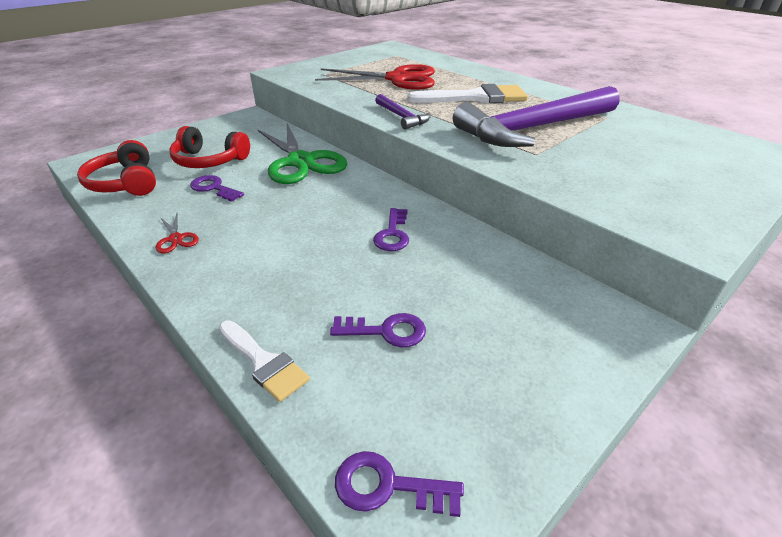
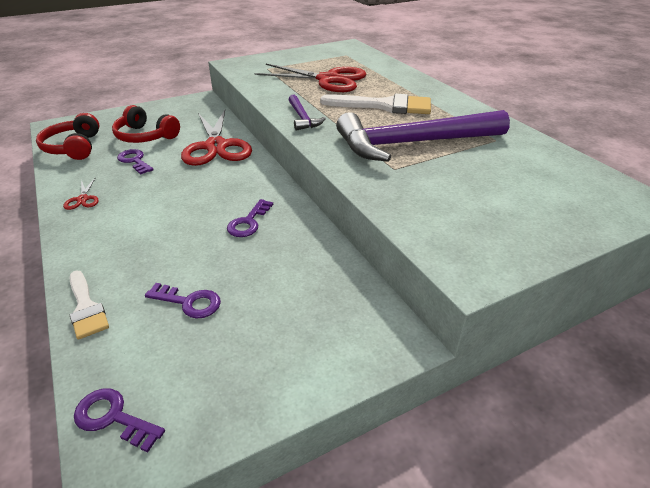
camera: 15 degrees right, 0 degrees up
green scissors [257,124,347,184] -> red scissors [181,110,252,166]

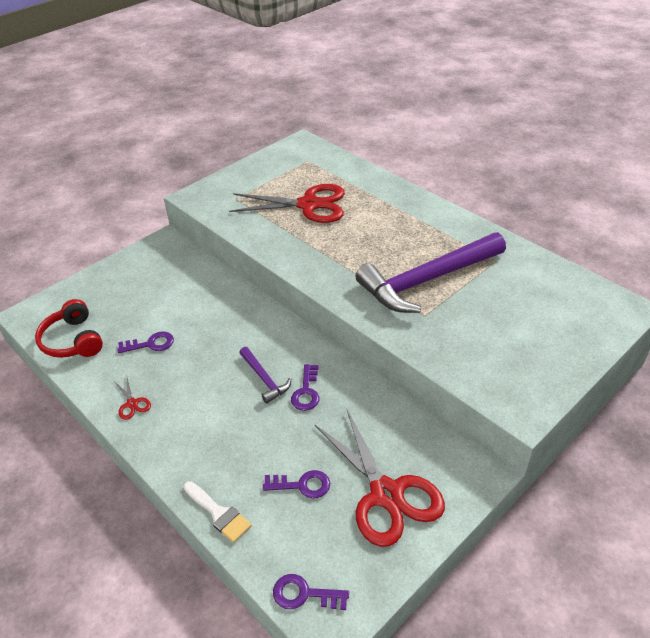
camera: 15 degrees left, 5 degrees up
red headphones [112,105,180,143] -> none
purple key [117,149,154,174] -> purple key turned 135 degrees clockwise [117,332,174,353]
red scissors [181,110,252,166] -> red scissors moved to [315,410,445,547]
purple hammer [288,95,326,131] -> purple hammer moved to [239,347,291,404]
white brush [320,94,431,114] -> none

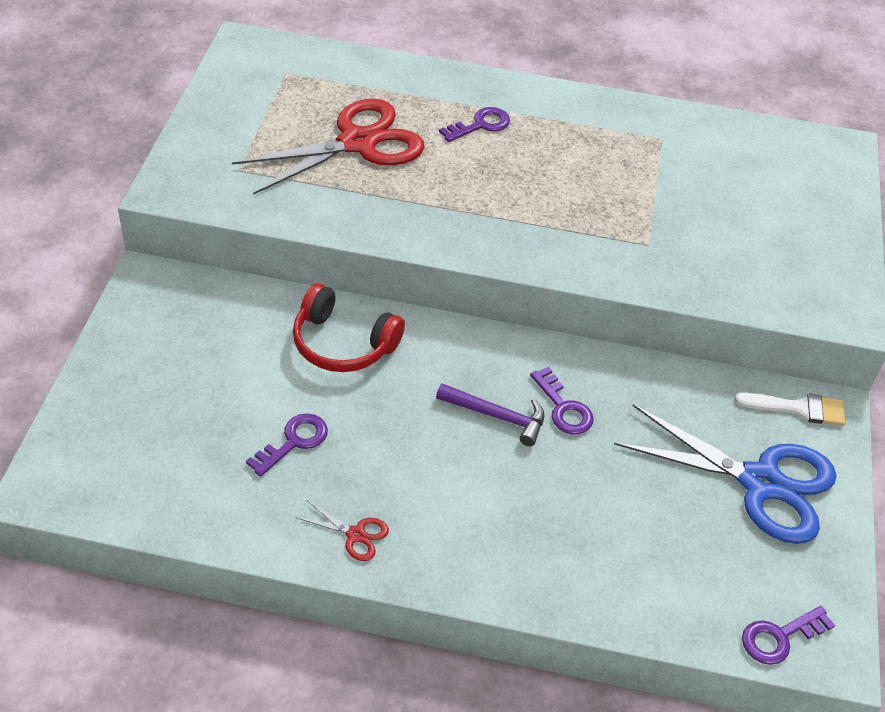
camera: 40 degrees left, 5 degrees up
red headphones [35,299,103,358] -> red headphones moved to [293,283,405,372]
white brush [184,481,252,543] -> white brush moved to [735,393,846,426]
purple key [263,470,330,498] -> purple key moved to [439,107,510,142]
red scissors [315,410,445,547] -> blue scissors [614,404,837,544]
purple hammer [355,232,506,313] -> none

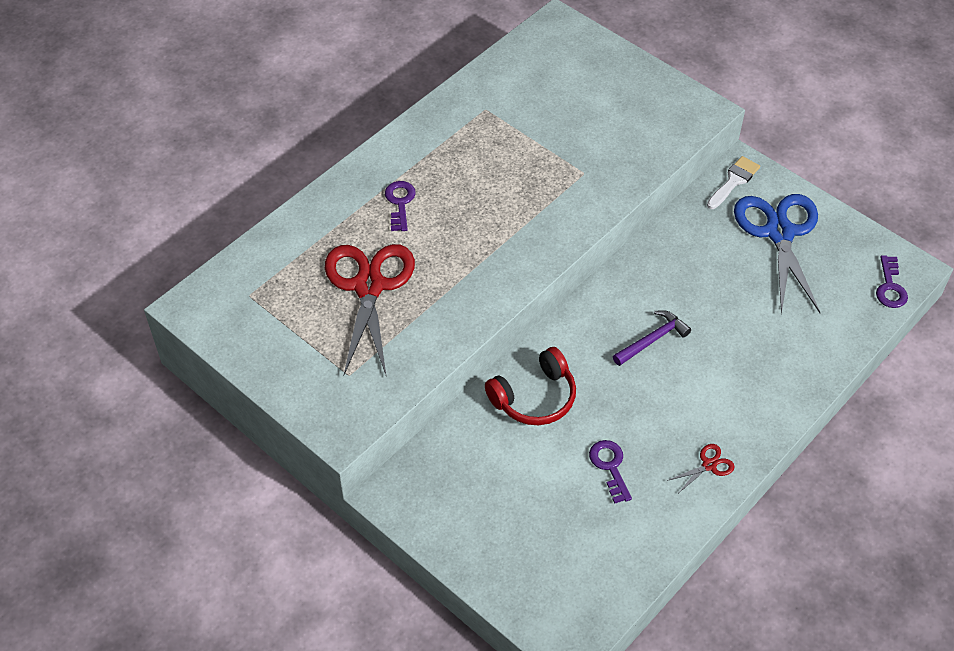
camera: 55 degrees left, 5 degrees up
purple key [530,367,594,434] -> none
blue scissors [614,404,837,544] -> blue scissors turned 60 degrees counterclockwise [734,194,820,314]

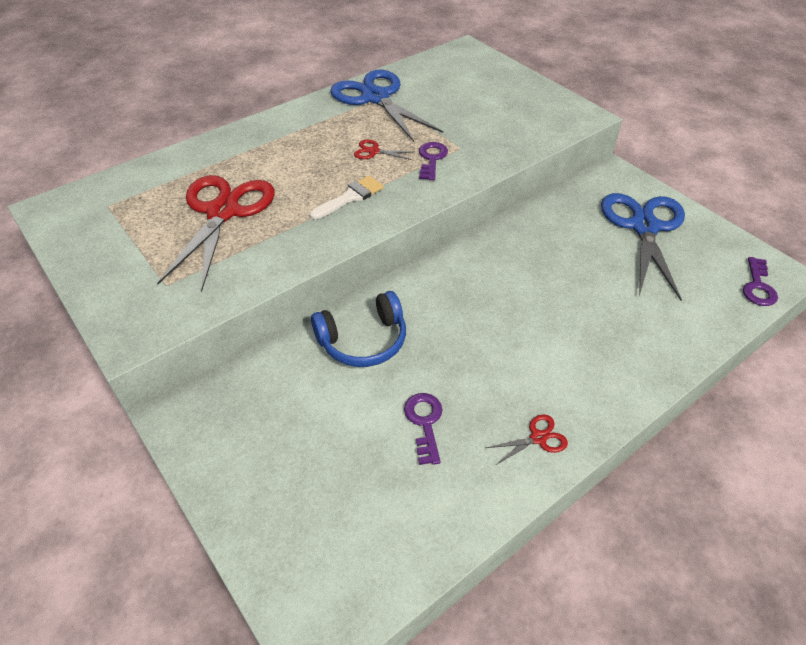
camera: 10 degrees right, 5 degrees down
purple key [385,181,416,231] -> purple key moved to [419,142,448,180]
red headphones [485,347,576,425] -> blue headphones [311,291,406,367]
purple hammer [613,310,691,366] -> none
white brush [707,156,760,209] -> white brush moved to [310,176,384,220]
none -> blue scissors [330,70,443,142]
none -> red scissors [354,139,412,160]

